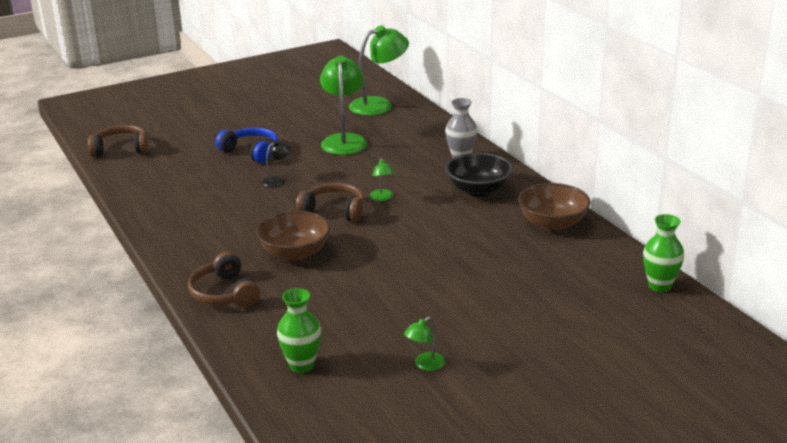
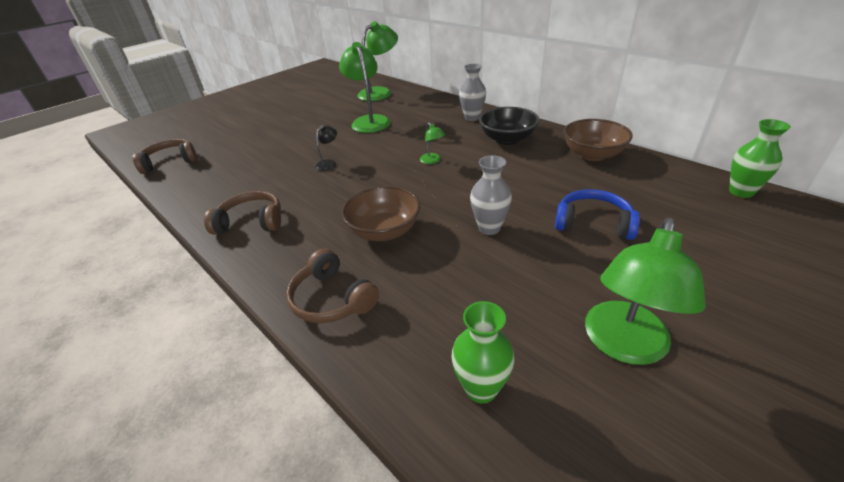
camera: 15 degrees left, 10 degrees up
blue headphones [216,127,278,163] -> blue headphones moved to [555,189,640,240]
brown headphones [296,183,364,222] -> brown headphones moved to [204,191,281,235]
green lamp [404,317,445,371] -> green lamp [585,218,706,365], size x2.17
none -> grey vase [470,155,512,235]

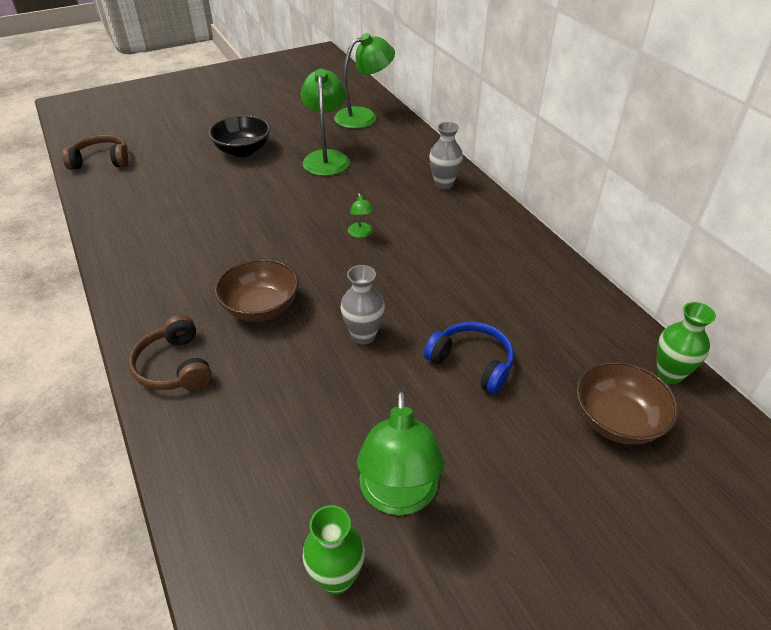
camera: 15 degrees right, 5 degrees up
brown headphones [204,191,281,235] -> none
black lamp [315,125,337,171] -> none
green vase [451,301,515,404] -> green vase moved to [302,505,365,594]
black bowl [479,107,539,145] -> black bowl moved to [208,115,270,157]
brown bowl [564,119,633,161] -> brown bowl moved to [576,361,679,445]
green lamp [585,218,706,365] -> green lamp turned 45 degrees counterclockwise [357,390,445,515]

